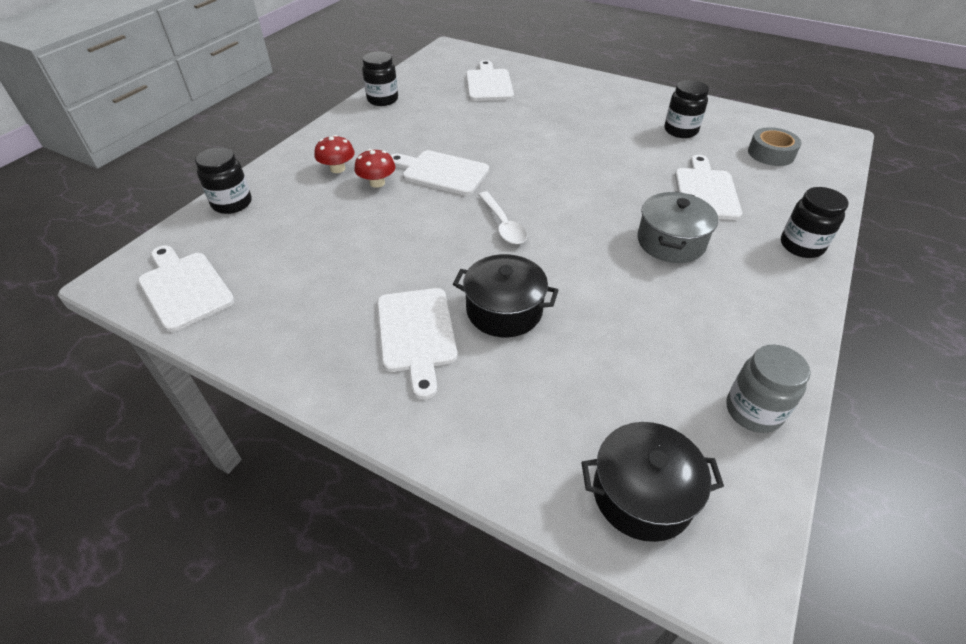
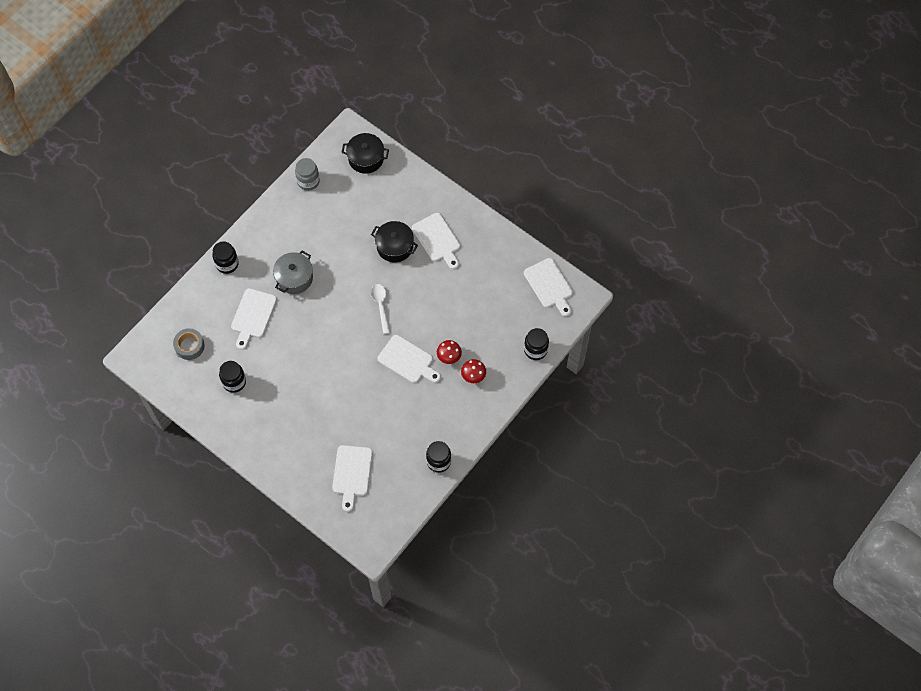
camera: 170 degrees left, 20 degrees up
white cutting board [377,288,457,399] -> white cutting board turned 150 degrees clockwise [412,213,460,269]

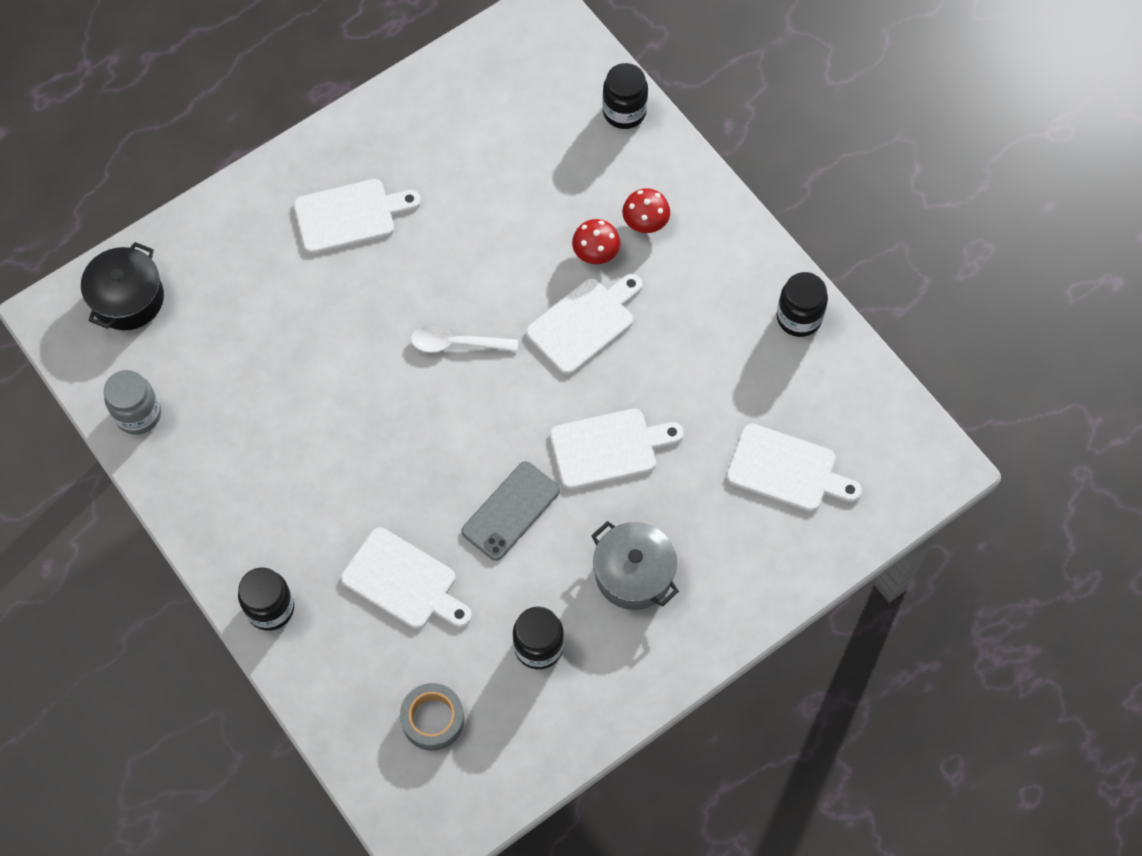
camera: 75 degrees left, 0 degrees up
grey pot [273,251,313,294] -> grey pot moved to [591,521,679,610]
black pot [371,221,418,263] -> none
white cutting board [524,258,573,316] -> white cutting board moved to [550,409,684,489]
none -> grey phone [461,461,560,561]

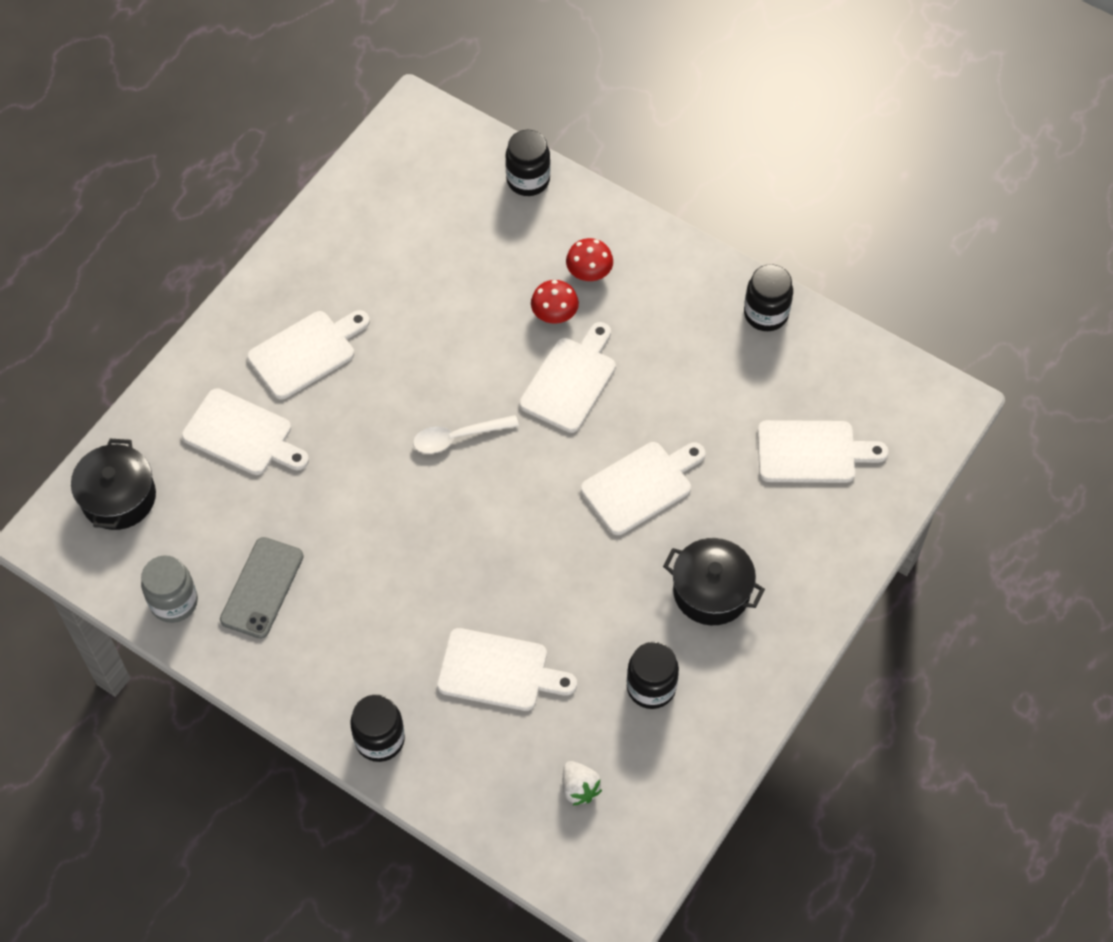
camera: 20 degrees left, 5 degrees down
grey tape [400,683,464,751] -> white strawberry [563,761,602,806]
grey phone [461,461,560,561] -> grey phone moved to [220,537,304,639]
grey pot [591,521,679,610] -> black pot [663,538,765,625]
none -> white cutting board [182,388,309,475]

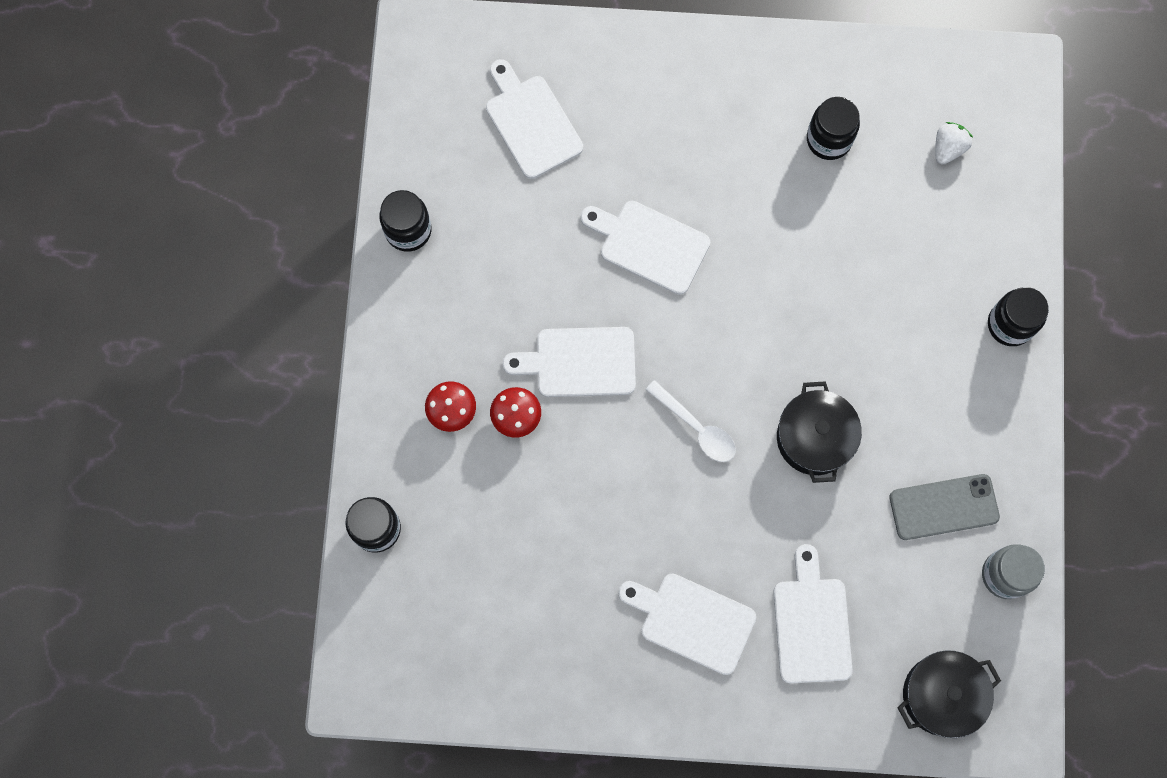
camera: 120 degrees left, 15 degrees up
white cutting board [437,628,577,711] -> none
black pot [663,538,765,625] -> black pot moved to [777,381,862,483]

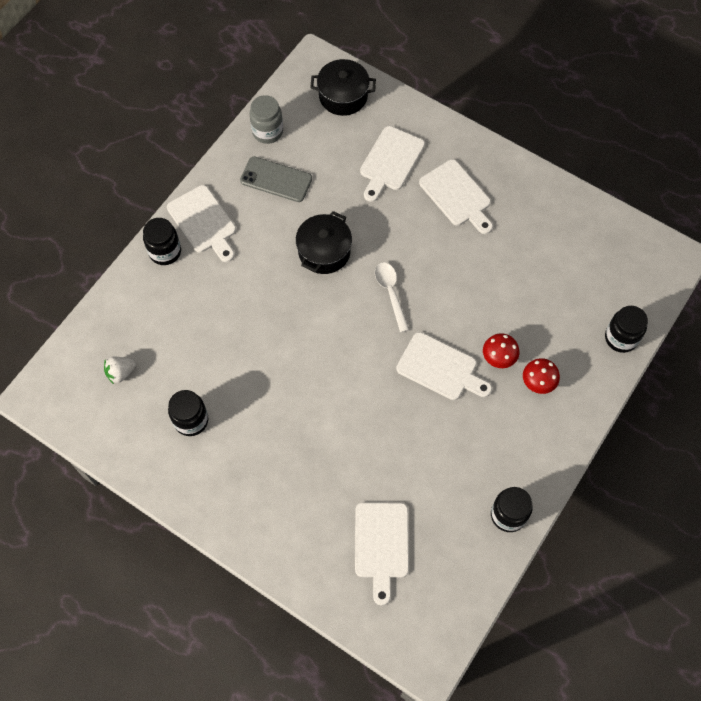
camera: 150 degrees left, 10 degrees down
white cutting board [581,201,710,295] -> white cutting board moved to [167,185,236,262]

